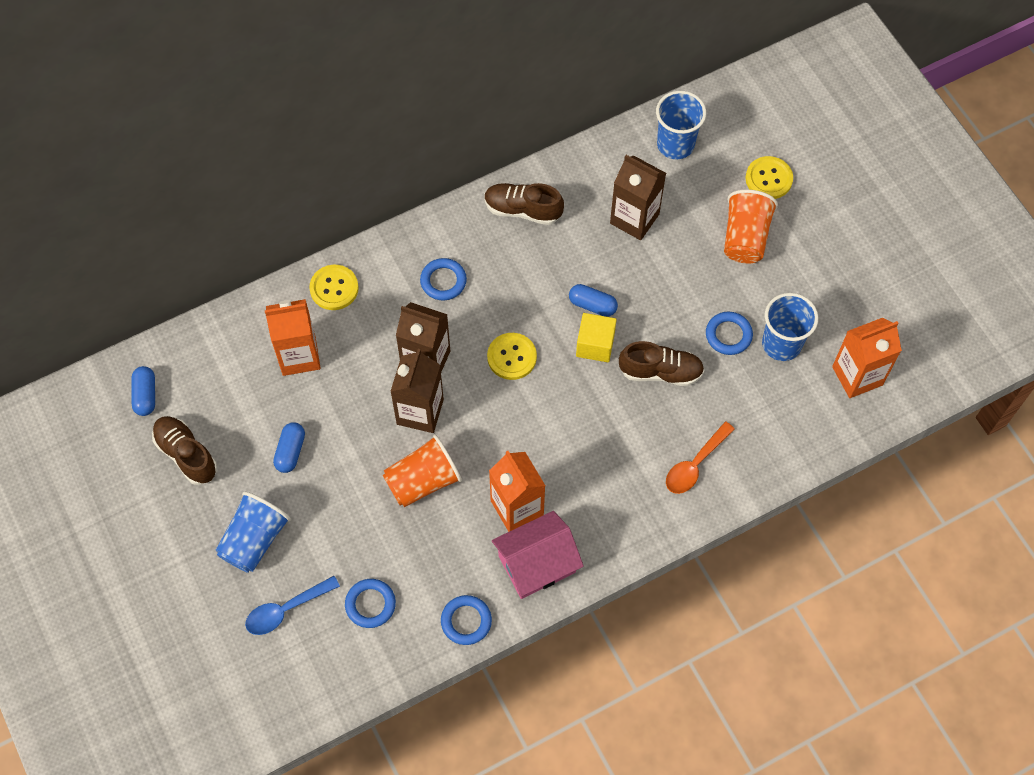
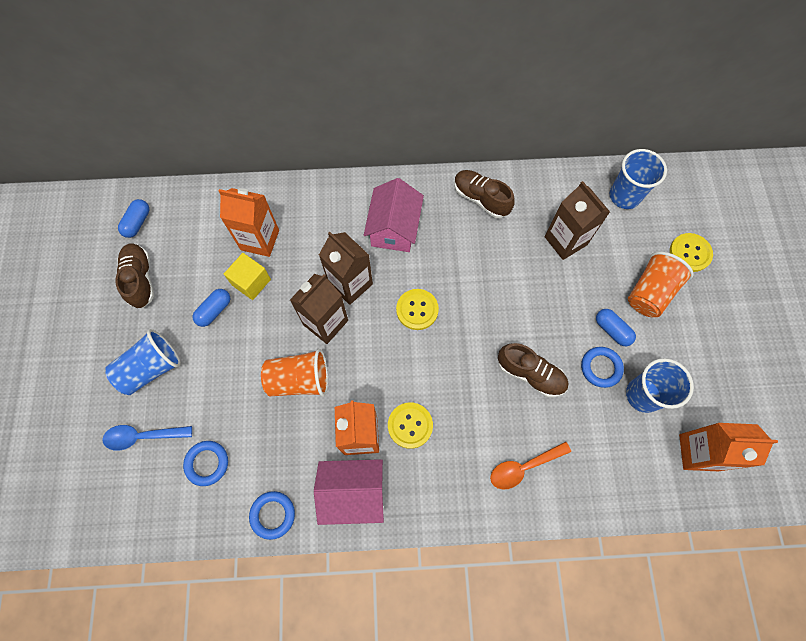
camera: 25 degrees right, 5 degrees up
yellow button [309,265,359,310] -> yellow button moved to [388,403,433,449]
blue ring [420,258,467,301] -> pink house [364,178,424,252]
blue capsule [569,284,618,317] -> blue capsule moved to [596,309,636,346]
yellow cube [576,313,617,362] -> yellow cube moved to [224,253,271,300]

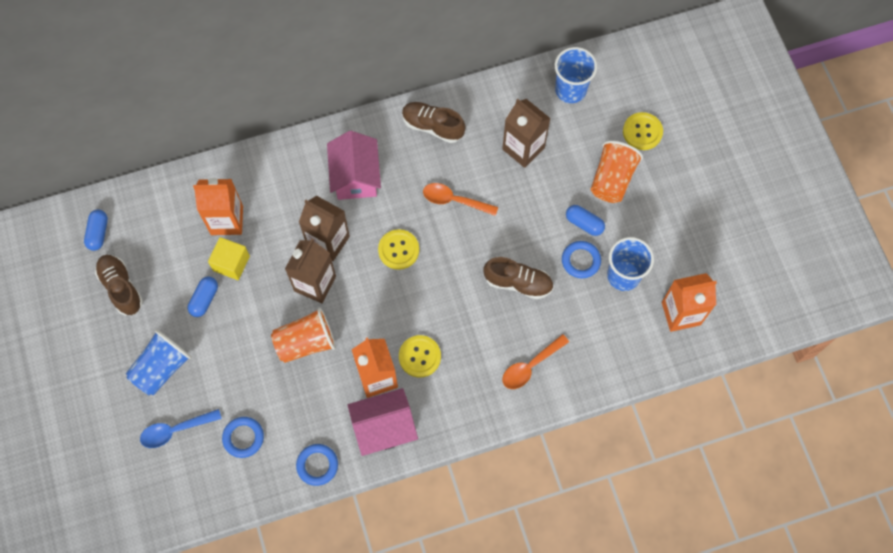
camera: 15 degrees left, 0 degrees up
none -> orange spoon [423,183,498,216]

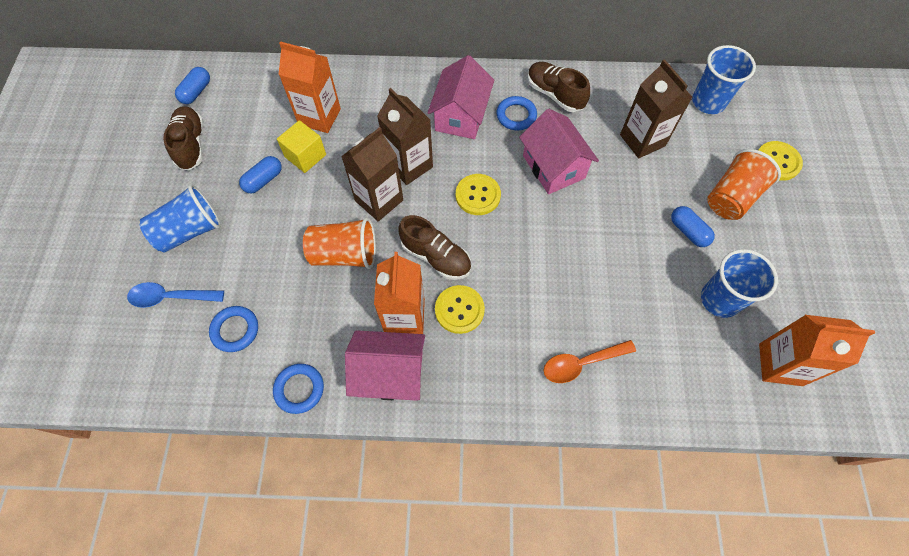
camera: 20 degrees right, 5 degrees down
orange spoon [423,183,498,216] -> pink house [519,109,599,194]
brown shoe [484,257,553,299] -> brown shoe moved to [398,215,471,280]
blue ring [562,241,601,278] -> blue ring moved to [497,96,537,130]

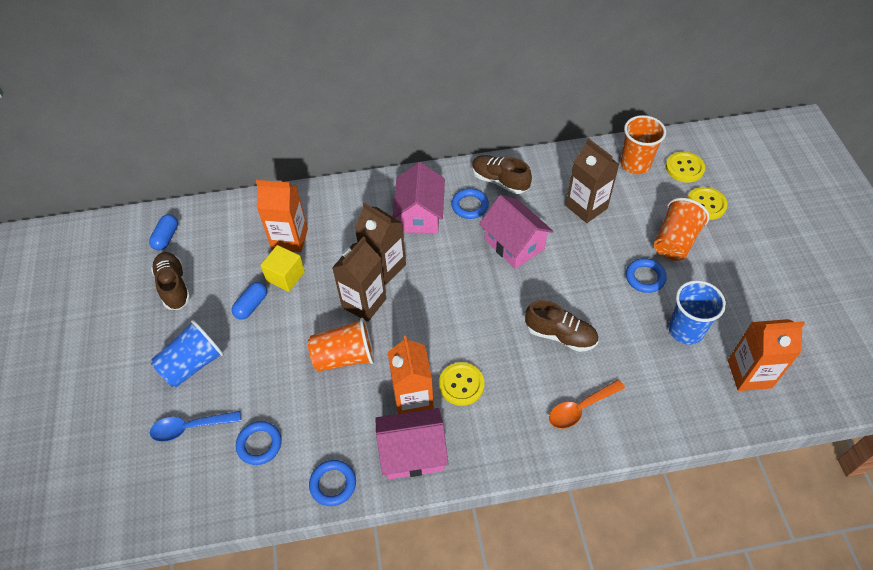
camera: 10 degrees left, 10 degrees down
brown shoe [398,215,471,280] -> brown shoe moved to [525,300,598,352]
yellow button [456,174,501,215] -> yellow button moved to [666,151,705,182]
blue capsule [671,206,715,247] -> blue ring [626,258,667,293]
blue cup [692,45,756,114] -> orange cup [620,115,666,174]

